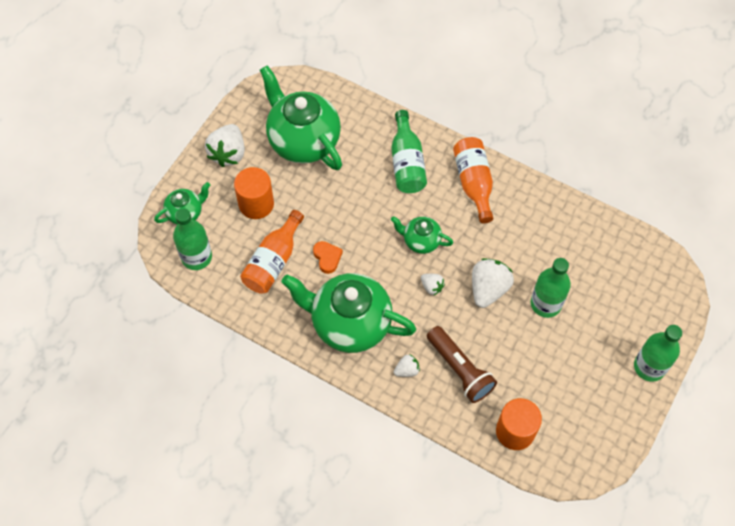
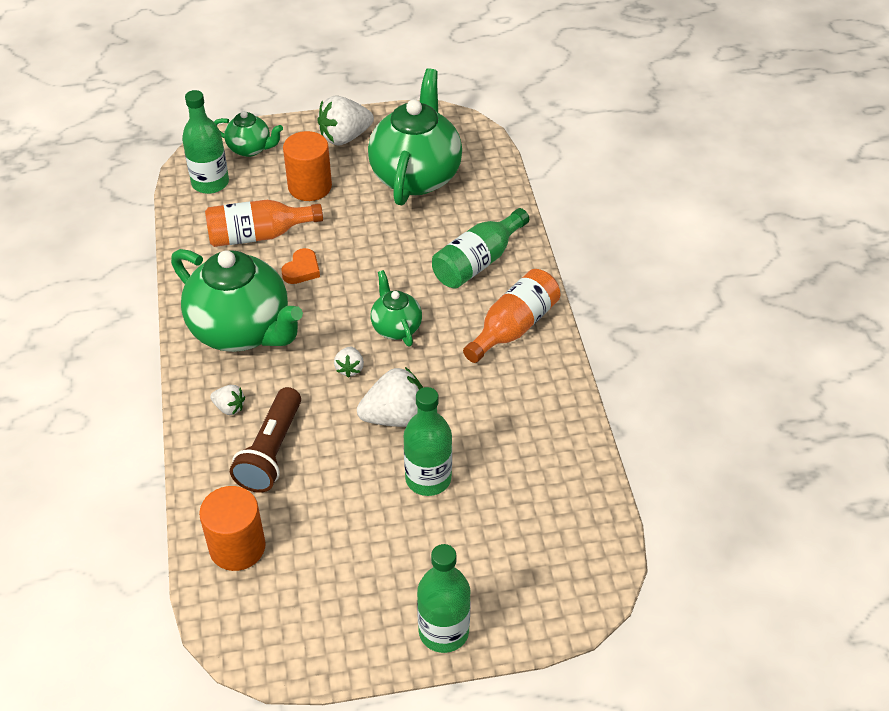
camera: 50 degrees right, 15 degrees down
green teapot [282,273,416,353] -> green teapot turned 150 degrees clockwise [171,249,303,352]

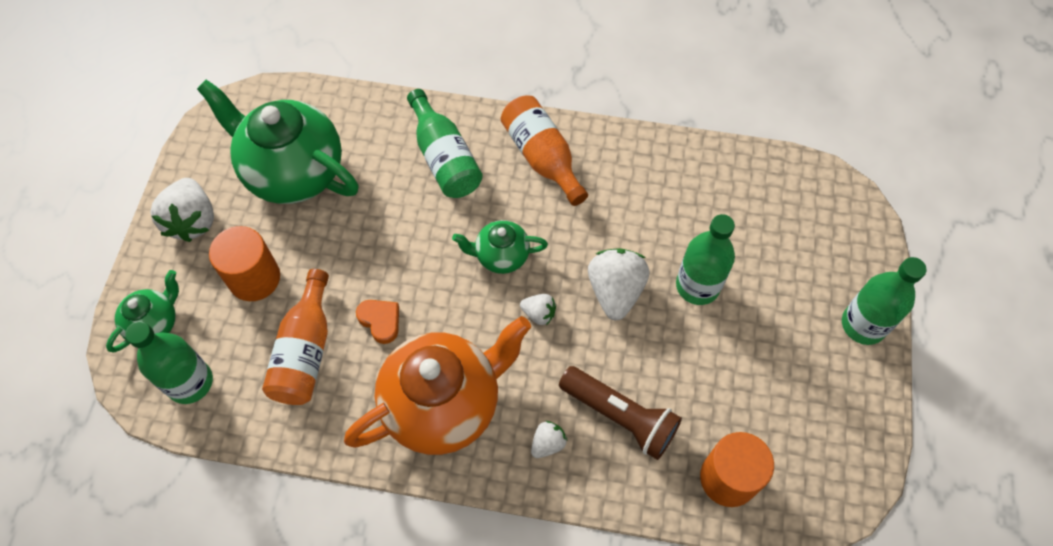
camera: 70 degrees left, 15 degrees up
green teapot [171,249,303,352] -> orange teapot [344,316,531,455]

